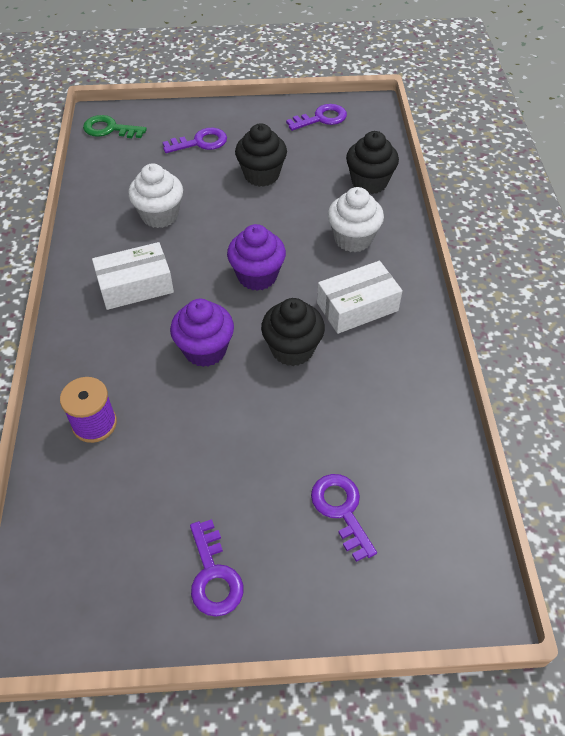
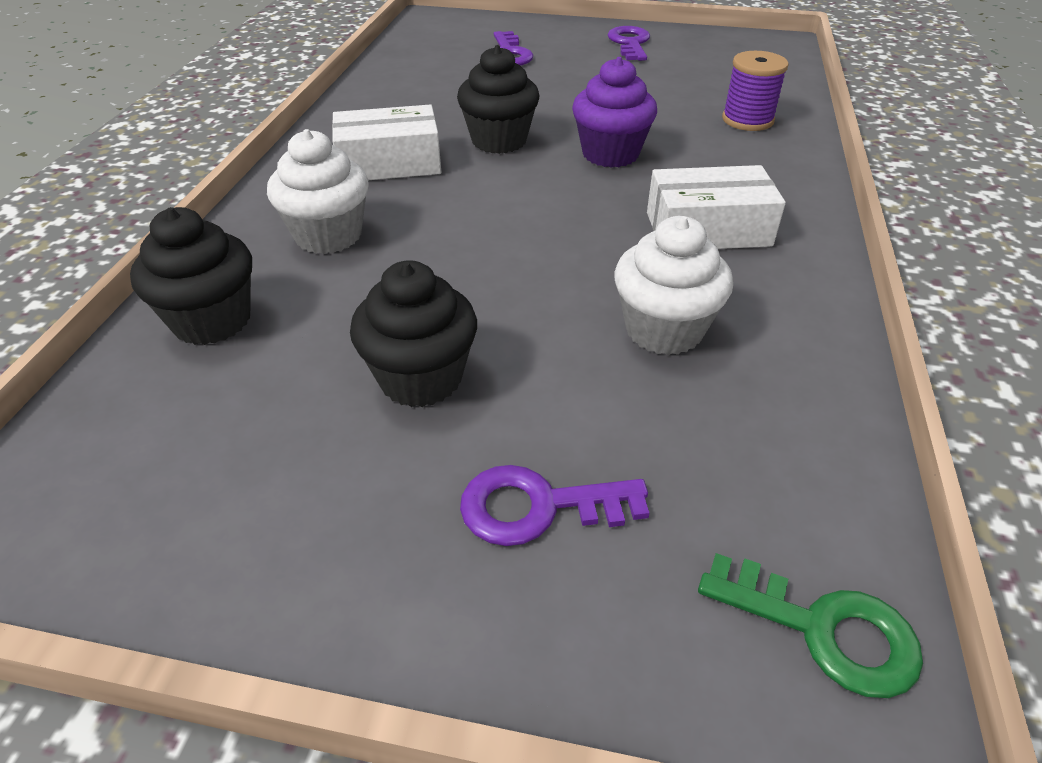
camera: 165 degrees left, 10 degrees down
purple cupcake [227,224,286,291] -> none
purple key [286,104,347,131] -> none

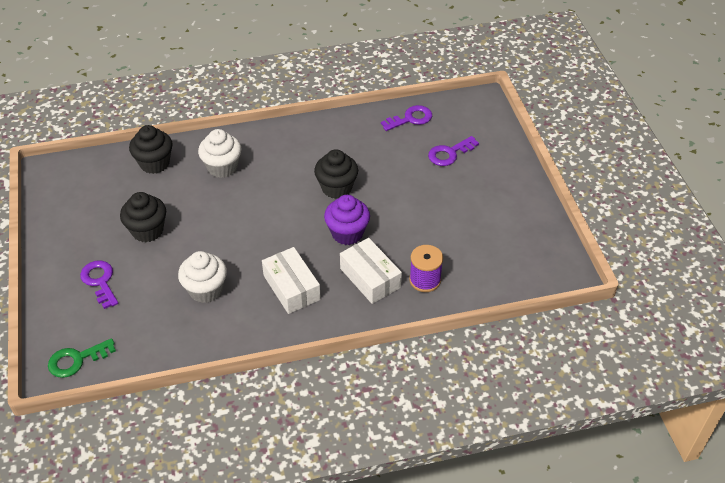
camera: 65 degrees right, 5 degrees up
white box [332,104,441,180] -> white box moved to [340,238,402,304]
purple key [607,26,650,61] -> purple key moved to [381,105,432,131]
green key [698,553,923,698] -> green key turned 60 degrees clockwise [48,338,116,378]

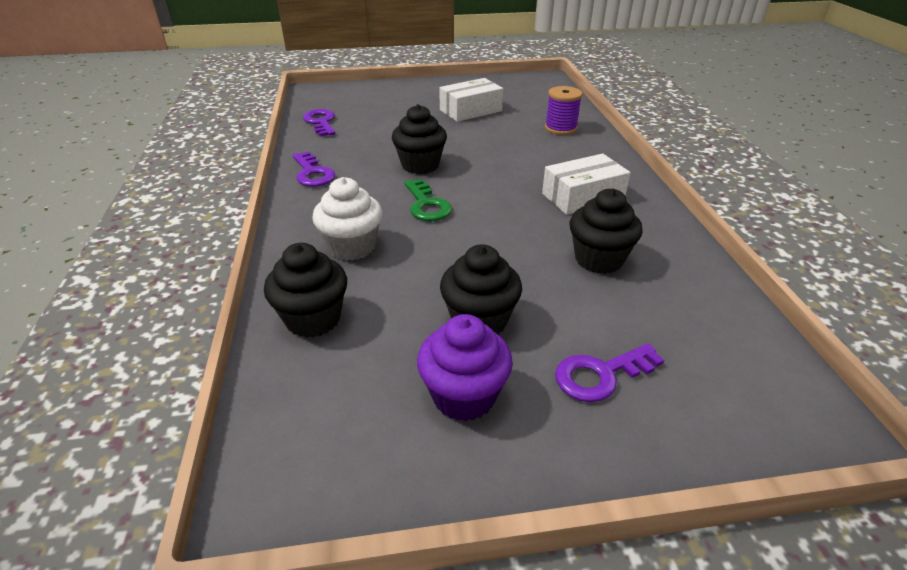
camera: 85 degrees left, 10 degrees down
green key [48,338,116,378] -> green key moved to [404,179,452,221]
white cupcake [178,251,227,303] -> black cupcake [570,188,643,274]
purple cupcake [324,195,370,245] -> purple cupcake moved to [417,314,513,421]
white box [340,238,402,304] -> white box moved to [439,78,503,122]
purple key [428,136,479,166] -> purple key moved to [293,152,335,187]

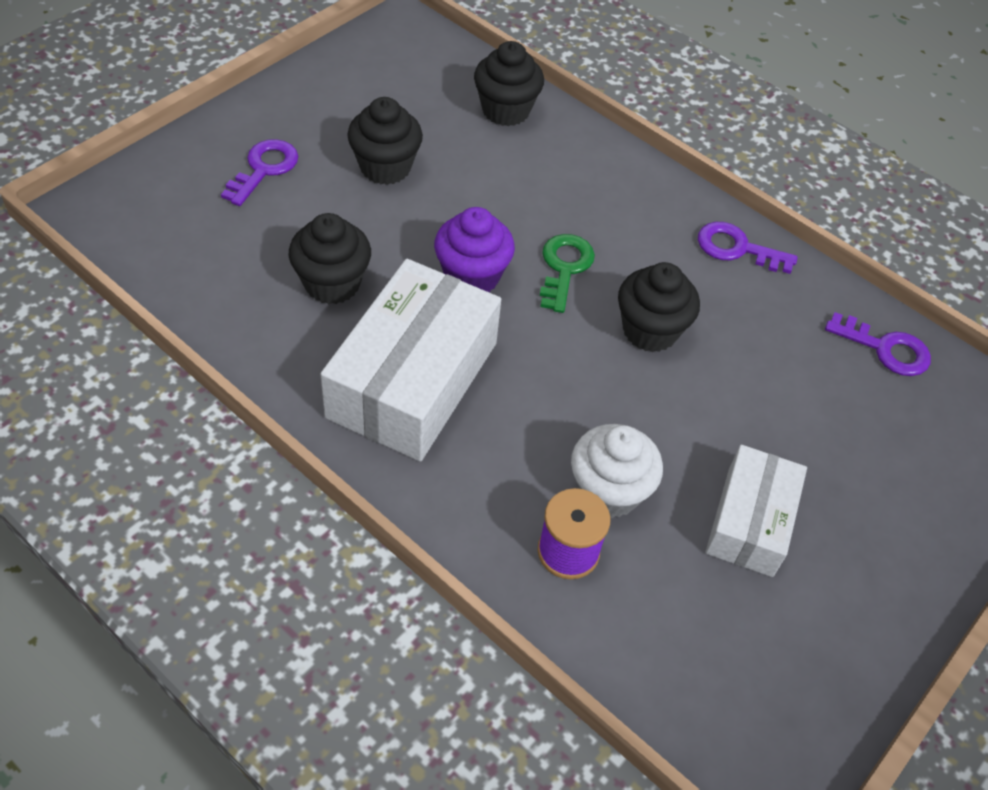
camera: 135 degrees right, 15 degrees up
white cupcake [312,177,382,261] -> white cupcake moved to [571,424,663,518]
green key [404,179,452,221] -> green key turned 75 degrees clockwise [540,234,595,313]
purple cupcake [417,314,513,421] -> purple cupcake moved to [434,207,515,293]
white box [542,154,631,215] -> white box [320,259,501,461], size x1.66

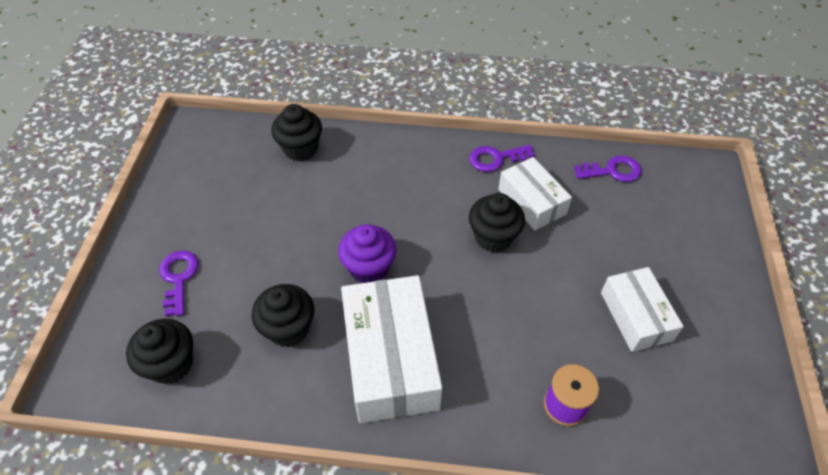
camera: 30 degrees left, 0 degrees up
black cupcake [347,97,423,185] -> black cupcake moved to [126,319,193,384]
green key [540,234,595,313] -> none
white cupcake [571,424,663,518] -> none
none -> white box [498,157,572,231]

